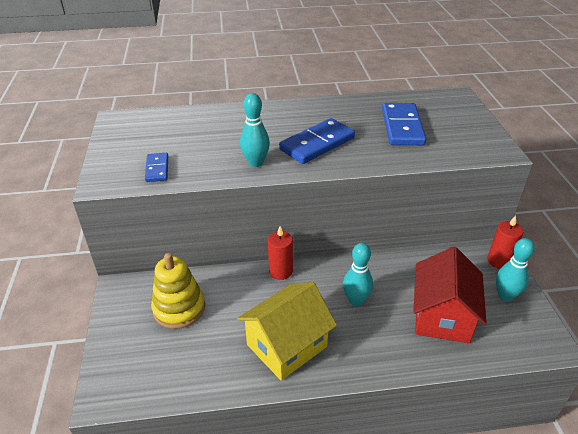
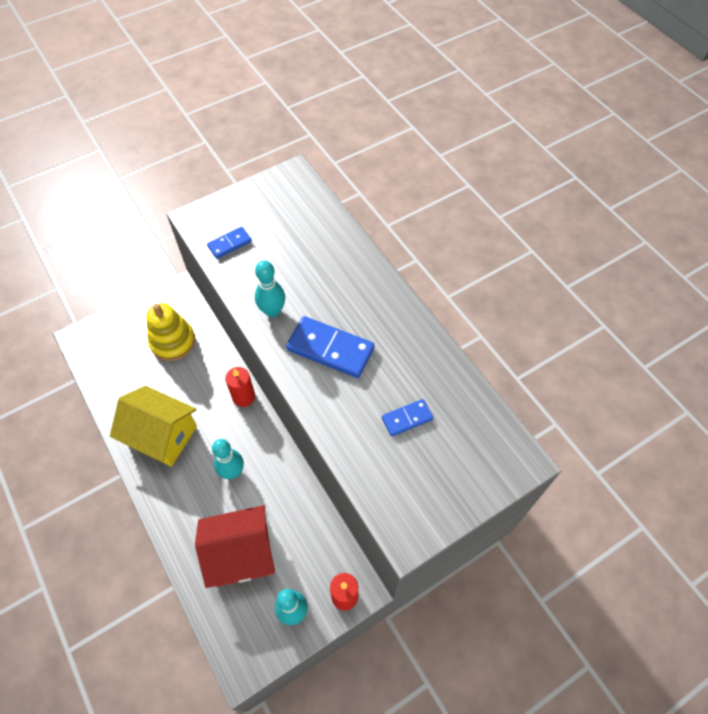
camera: 65 degrees right, 20 degrees up
blue domino [382,103,426,145] -> blue domino [382,399,433,437], size x0.55

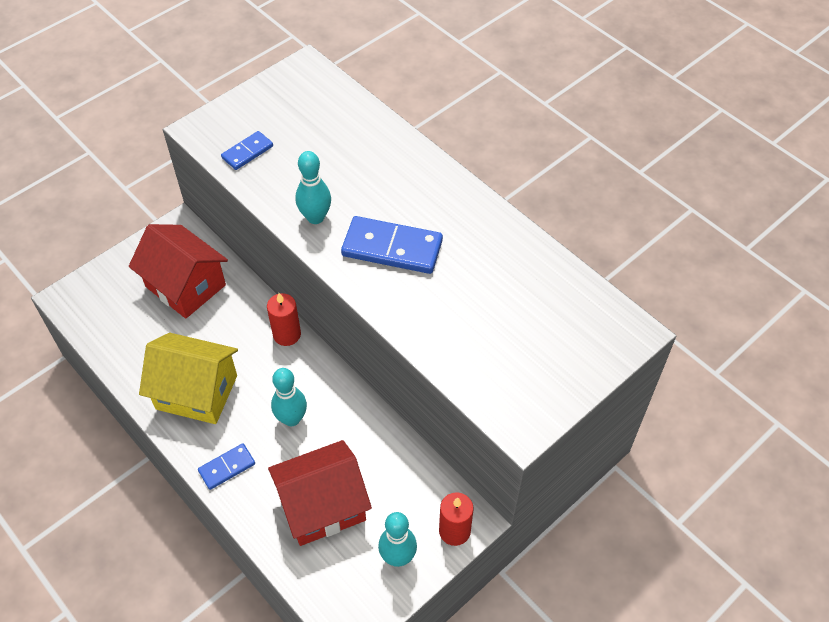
camera: 10 degrees left, 5 degrees down
yellow stacking toy [147,303,195,361] -> red house [129,224,228,319]
blue domino [382,399,433,437] -> blue domino moved to [198,443,255,490]

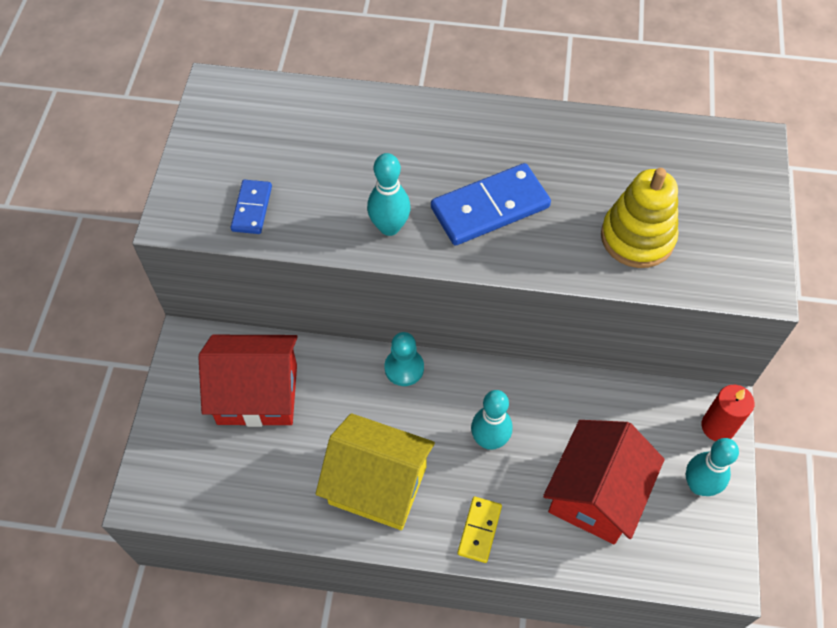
camera: 40 degrees left, 5 degrees up
yellow house [139,333,238,424] -> yellow house turned 45 degrees clockwise [316,413,435,530]
blue domino [198,443,255,490] -> yellow domino [457,497,502,563]
red candle [267,293,301,346] -> turquoise pawn [385,332,424,386]
none -> yellow stacking toy [601,168,678,268]

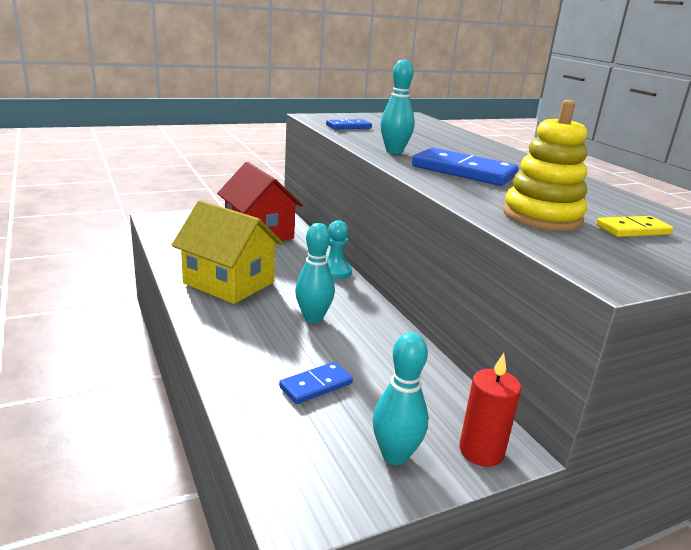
camera: 55 degrees right, 35 degrees down
yellow house [316,413,435,530] -> yellow house turned 45 degrees counterclockwise [171,200,283,304]
yellow domino [457,497,502,563] -> yellow domino moved to [596,216,673,237]
red house [543,420,665,544] -> blue domino [279,362,353,404]

